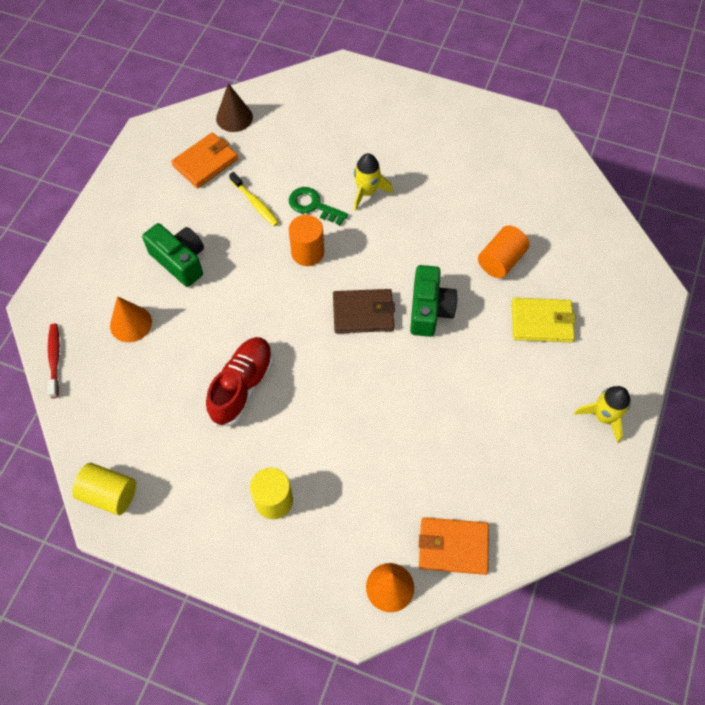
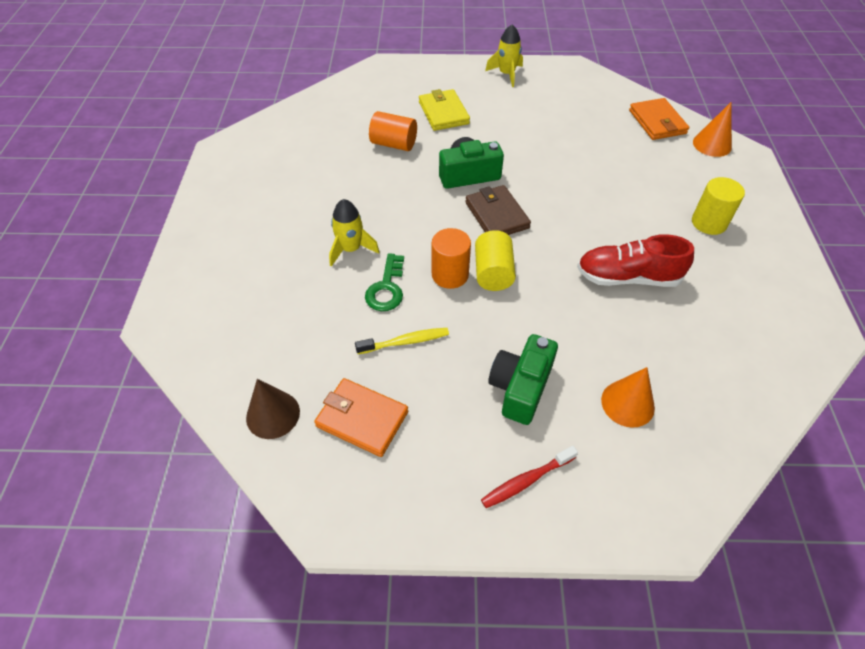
camera: 110 degrees left, 10 degrees down
red toothbrush [48,324,60,398] -> red toothbrush moved to [481,446,578,508]
yellow cylinder [72,463,136,515] -> yellow cylinder moved to [475,230,516,291]
yellow toothbrush [229,172,279,226] -> yellow toothbrush turned 45 degrees clockwise [355,328,449,354]

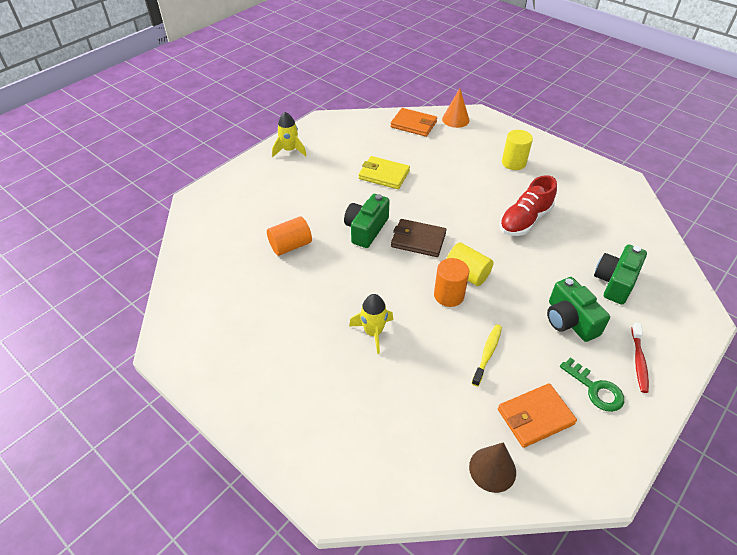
camera: 50 degrees left, 5 degrees down
green key [365,253,404,311] -> green key moved to [560,357,624,412]
yellow wallet [419,89,470,131] -> yellow wallet moved to [358,156,410,189]
orange cone [601,367,655,428] -> green camera [594,245,647,304]

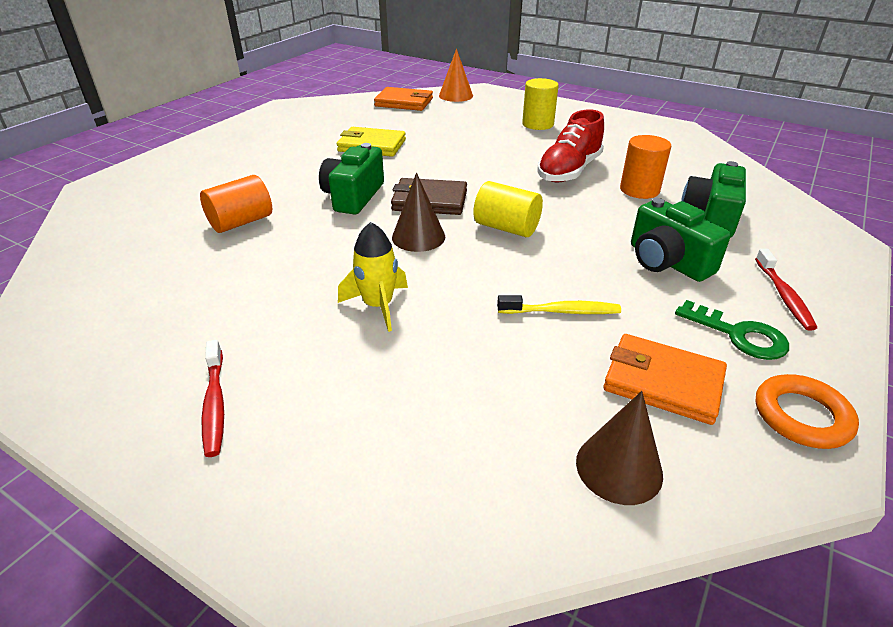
camera: 10 degrees left, 10 degrees down
yellow rocket [272,112,307,157] -> none
orange cylinder [434,258,469,307] -> orange cylinder moved to [620,135,671,199]
yellow toothbrush [472,324,502,387] -> yellow toothbrush turned 75 degrees clockwise [497,295,621,314]
orange wallet [498,383,577,448] -> orange wallet turned 60 degrees clockwise [603,334,727,425]
none -> red toothbrush [201,340,224,457]
none -> brown cone [392,173,445,252]
none -> orange ring [755,374,859,449]

